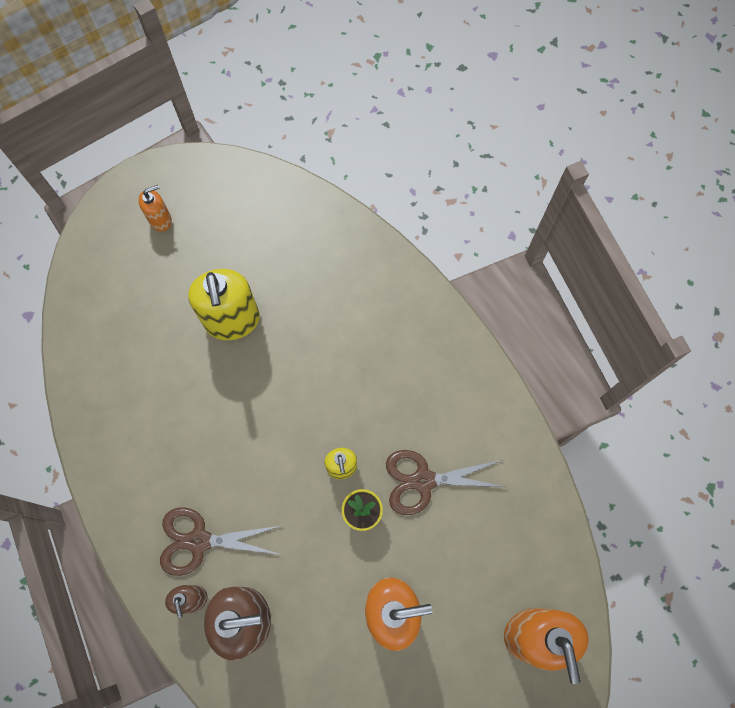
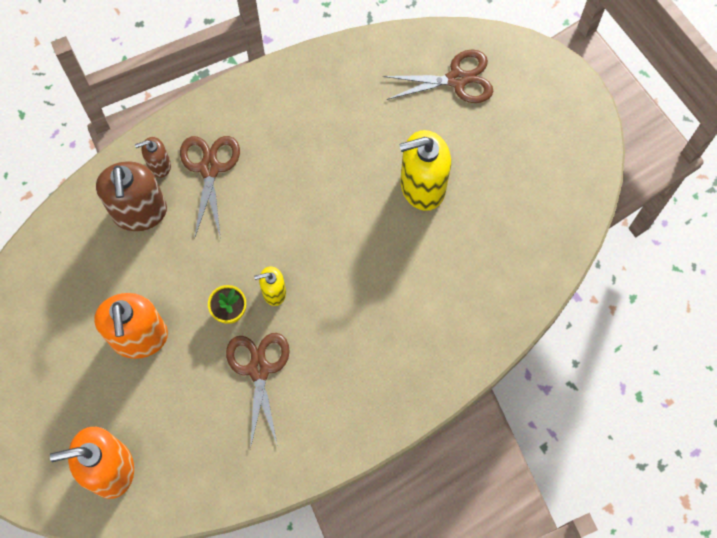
camera: 90 degrees right, 0 degrees up
orange soap dispenser [138,185,172,232] -> none
none -> brown scissors [383,49,493,103]

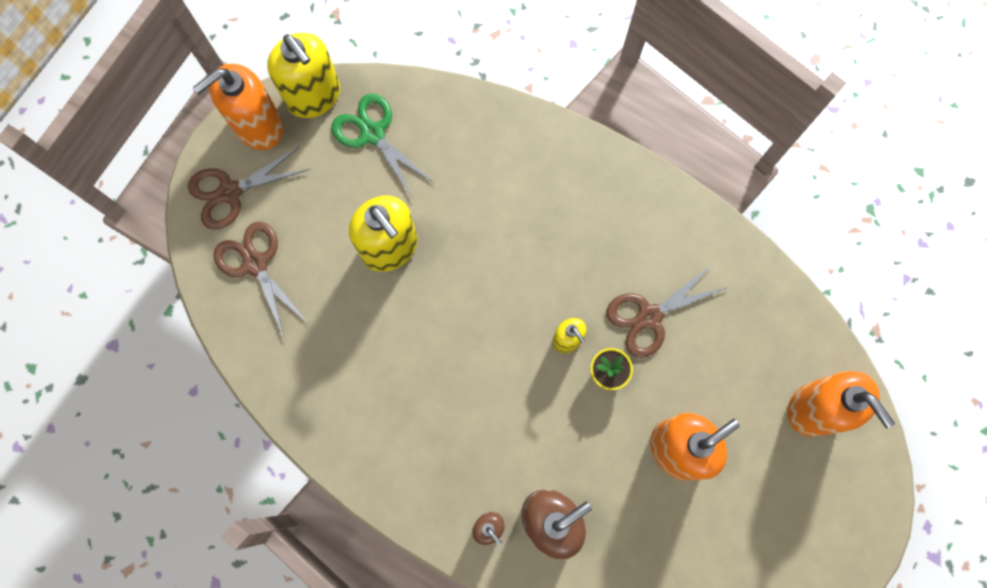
camera: 115 degrees left, 5 degrees up
brown scissors [180,136,240,239] -> brown scissors moved to [188,146,310,230]
none -> orange soap dispenser [193,64,284,150]
none -> yellow soap dispenser [267,33,340,118]
none -> green scissors [331,93,433,199]

